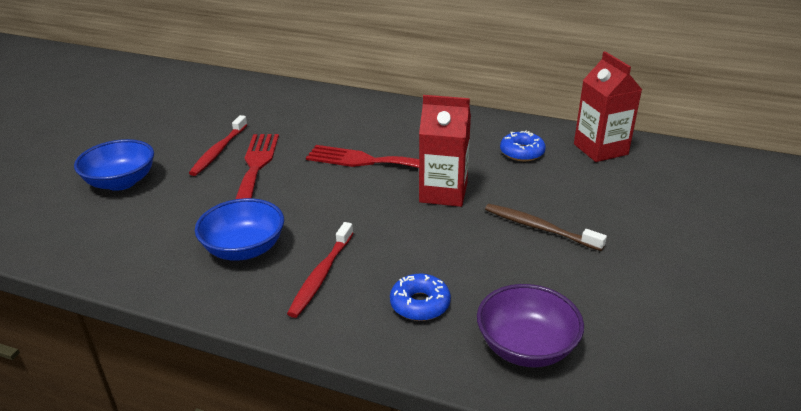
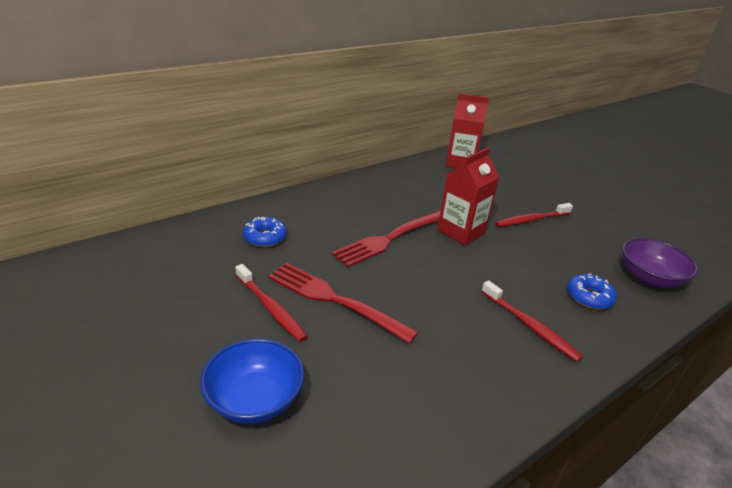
camera: 60 degrees left, 0 degrees up
blue bowl [195,198,284,261] -> none
brown toothbrush [485,204,607,251] -> red toothbrush [495,203,573,227]
blue donut [500,131,546,161] -> blue donut moved to [243,217,287,247]

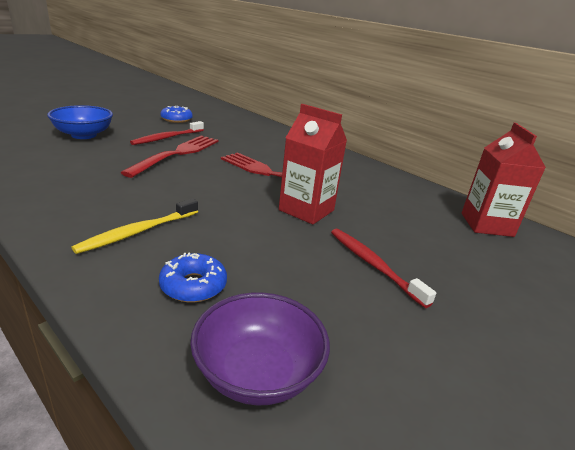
camera: 80 degrees right, 5 degrees down
blue donut [243,217,287,247] -> blue donut moved to [160,106,193,123]
red toothbrush [481,281,583,362] -> yellow toothbrush [71,198,198,254]

